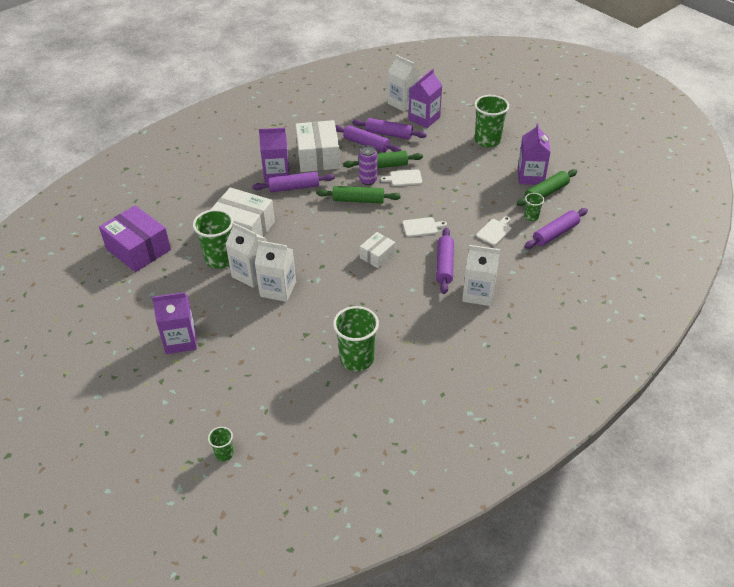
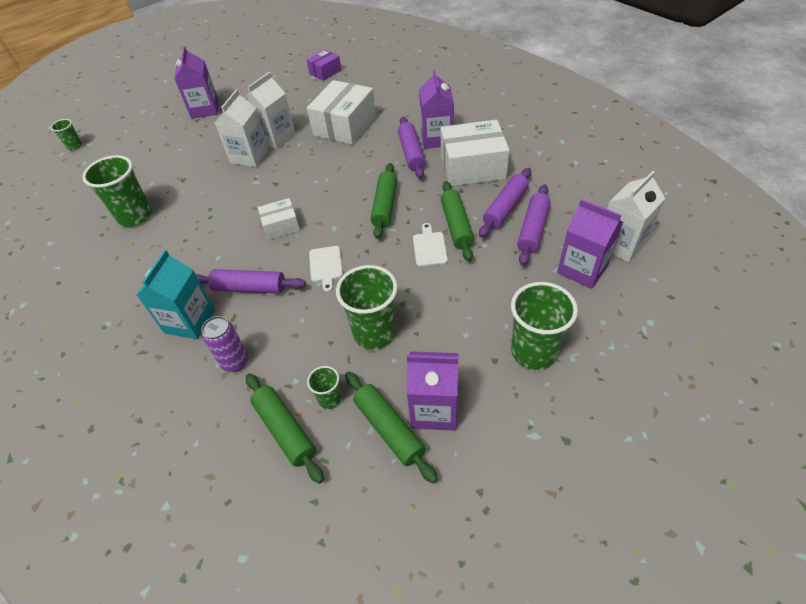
camera: 95 degrees right, 5 degrees up
purple box [99,205,171,272] -> purple box [306,50,341,81], size x0.54
green cup [193,209,233,269] -> green cup moved to [336,265,398,349]
purple can [359,145,377,185] -> purple can moved to [202,316,248,372]
white box [360,232,395,269] -> white box turned 60 degrees counterclockwise [258,198,300,240]
white carton [462,245,500,306] -> turquoise carton [137,250,215,339]
white cutting board [476,216,511,246] -> none
purple rolling pin [524,208,588,249] -> green rolling pin [246,373,324,484]

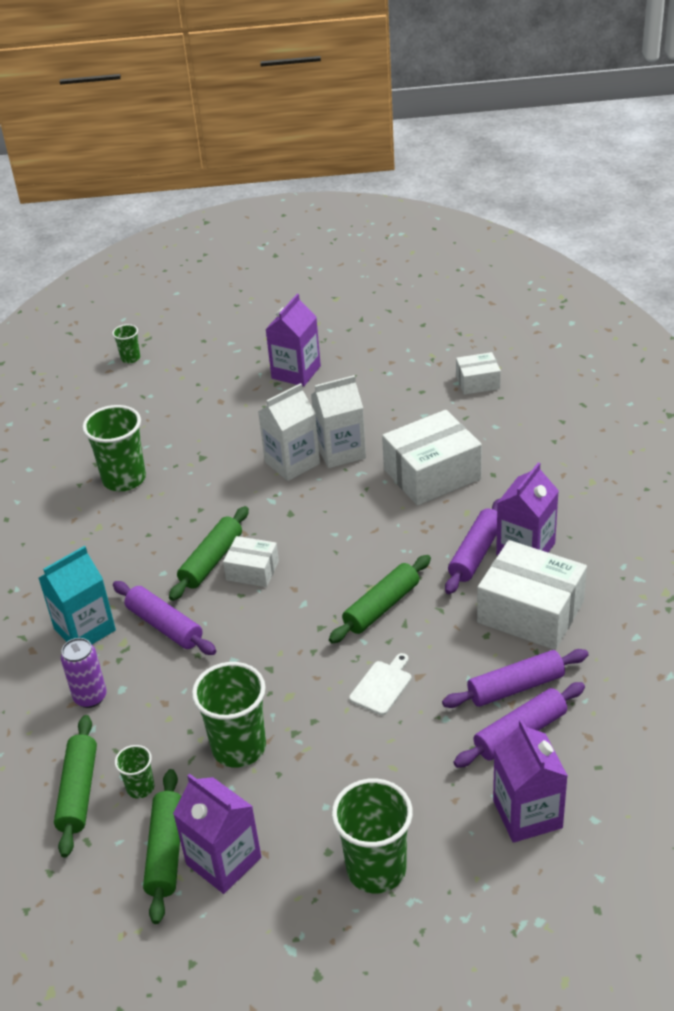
camera: 35 degrees right, 10 degrees down
purple box [306,50,341,81] -> white box [456,352,501,395]
white cutting board [309,246,343,292] -> none
green rolling pin [441,181,474,261] -> green rolling pin moved to [169,506,249,601]
white carton [607,171,666,263] -> none

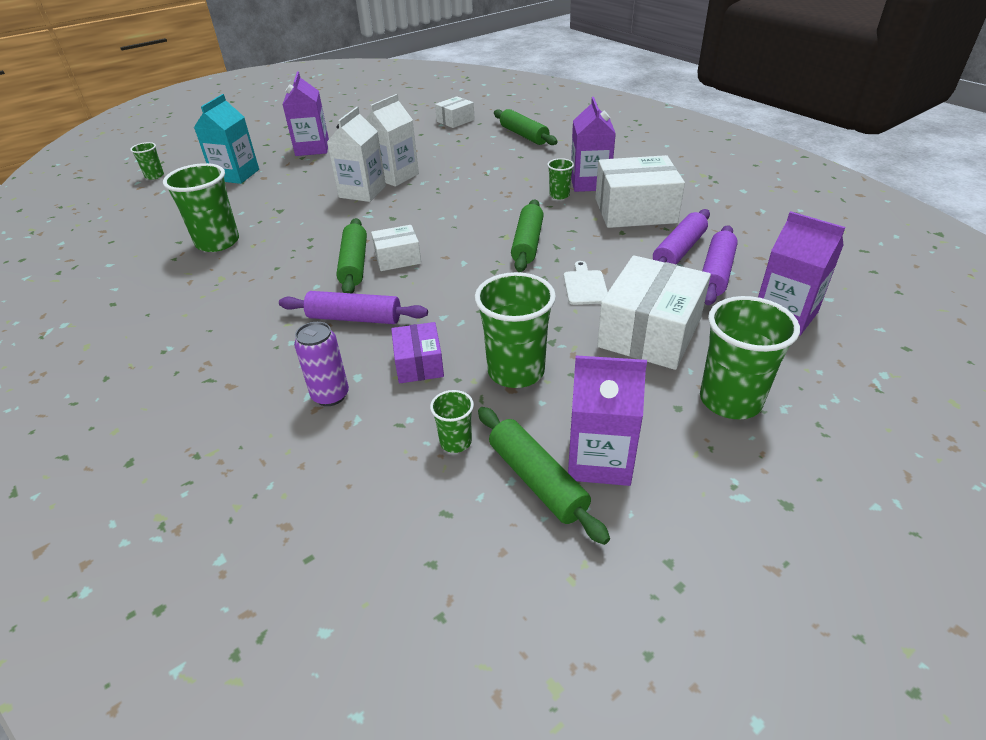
camera: 35 degrees left, 0 degrees up
turquoise carton [39,546,116,645] -> turquoise carton moved to [194,94,259,184]
green rolling pin [54,715,97,857] -> green rolling pin moved to [494,109,558,145]
white box [382,410,482,506] -> white box moved to [597,255,711,370]
purple rolling pin [445,498,501,594] -> green cup [547,158,574,199]
none -> purple box [391,322,444,383]

